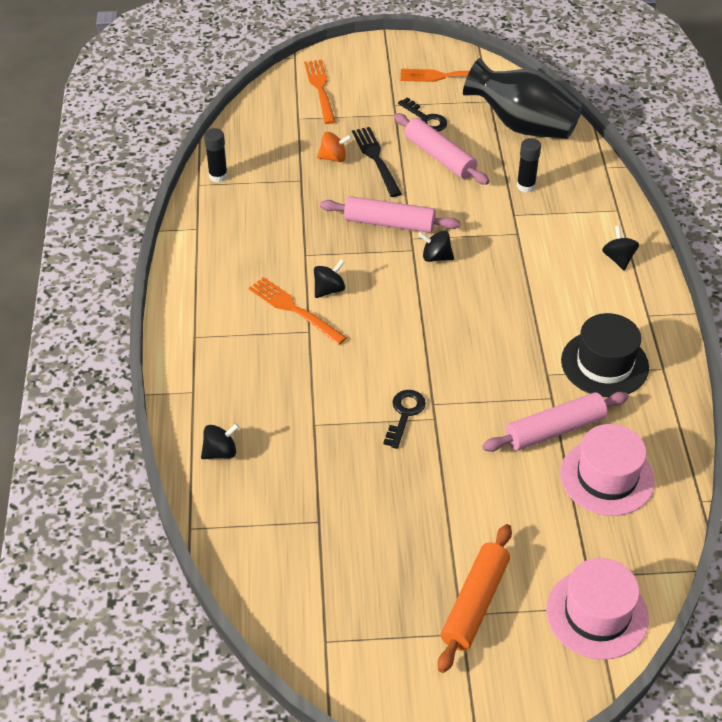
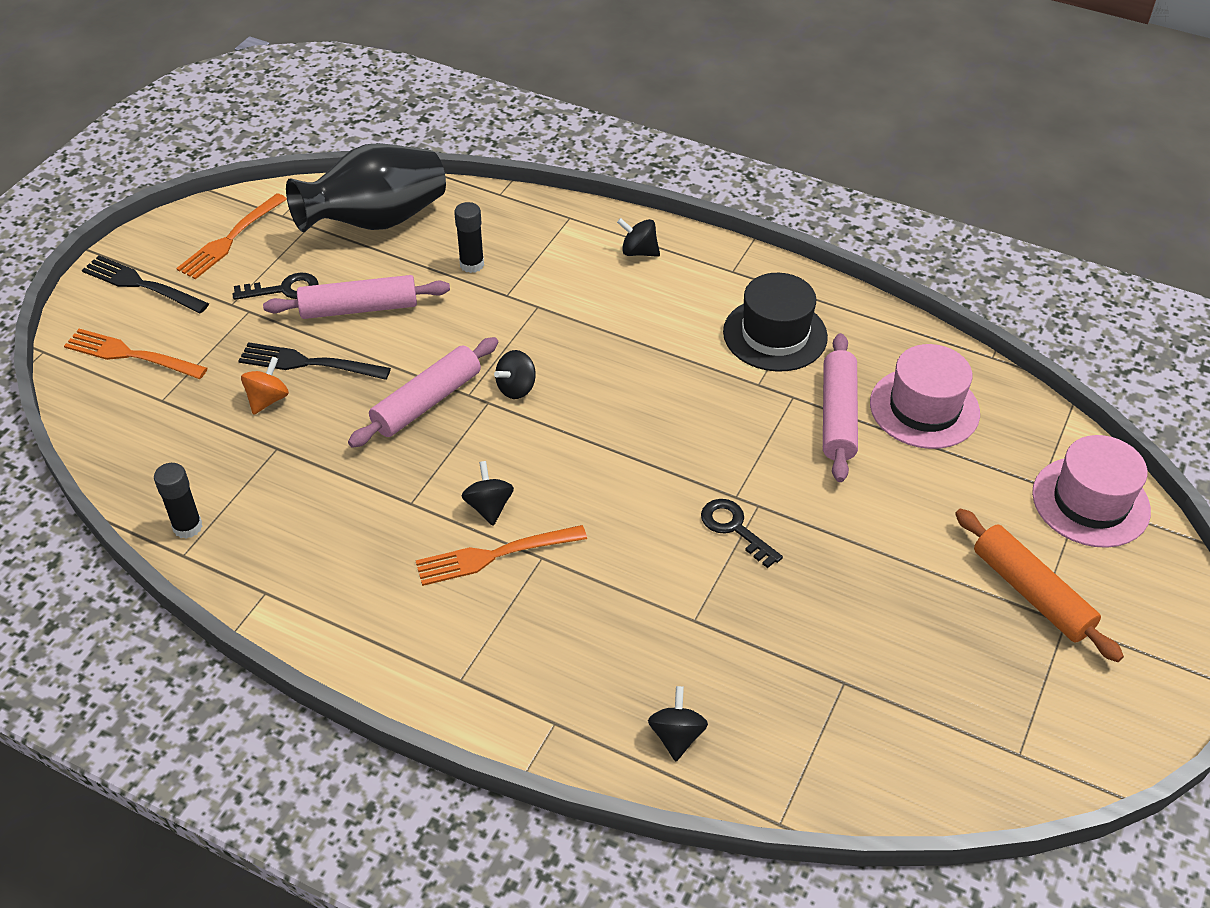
camera: 60 degrees left, 0 degrees up
none -> black fork [82,256,209,313]

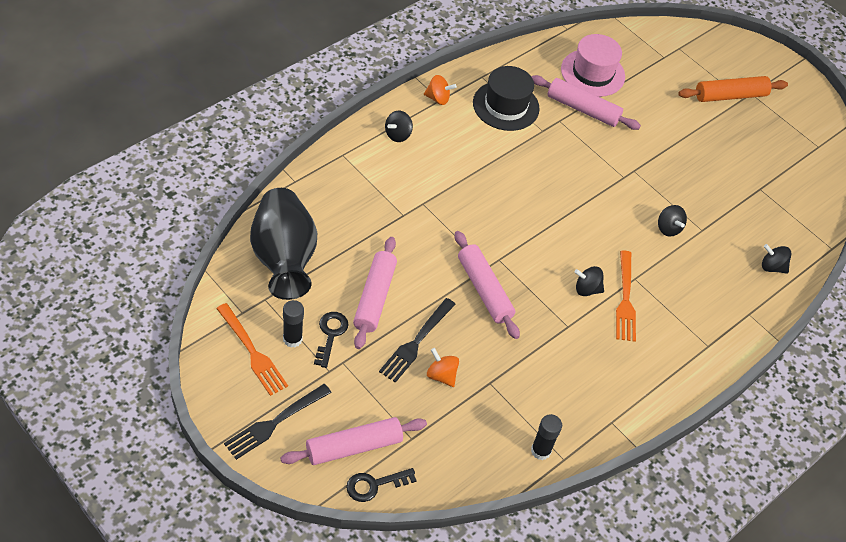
camera: 75 degrees left, 5 degrees up
orange fork [64,329,208,379] -> pink rolling pin [280,417,427,465]
black glue stick [454,202,484,273] -> black glue stick moved to [283,300,304,348]
black spinning top [494,350,536,399] -> black spinning top moved to [658,205,687,237]
black key [701,499,783,568] -> black key moved to [346,468,417,502]
pink hat [1032,435,1151,548] -> none
none -> orange spinning top [424,75,457,105]

